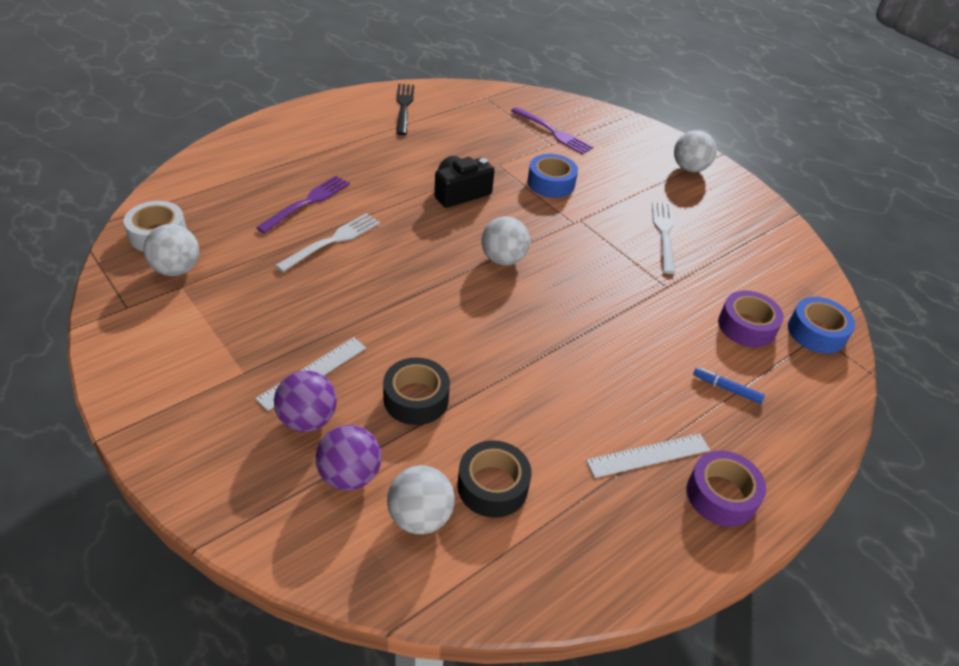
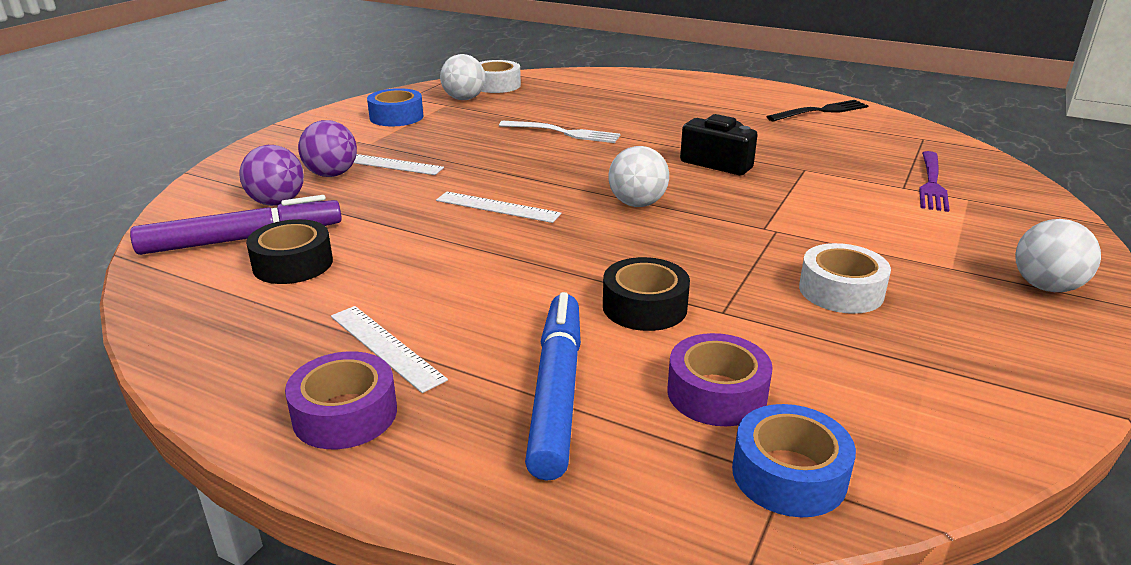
camera: 70 degrees right, 15 degrees down
purple fork [256,175,350,233] -> none
black tape [383,357,450,425] -> black tape moved to [603,257,690,331]
white ball [387,465,455,534] -> purple marker [130,195,342,255]
blue tape [527,154,578,198] -> blue tape moved to [367,88,423,126]
white fork [652,201,675,274] -> white tape [799,243,891,314]
blue marker [693,368,765,404] -> blue marker [525,292,581,481], size x2.31
none -> white ruler [436,192,562,223]

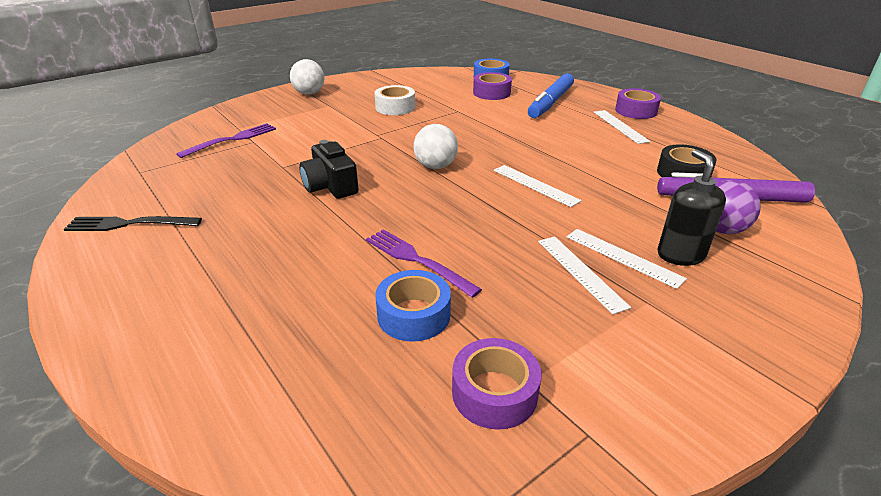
camera: 155 degrees left, 5 degrees up
purple ball [298,120,357,177] -> black soap dispenser [658,149,726,266]
blue tape [367,88,423,126] -> blue tape moved to [375,270,451,342]
white ball [440,54,485,100] -> purple tape [452,338,542,430]
white tape [480,60,521,93] -> none
white fork [499,121,620,143] -> purple fork [366,229,482,298]
black tape [603,257,690,331] -> none
none -> white ruler [538,236,631,315]

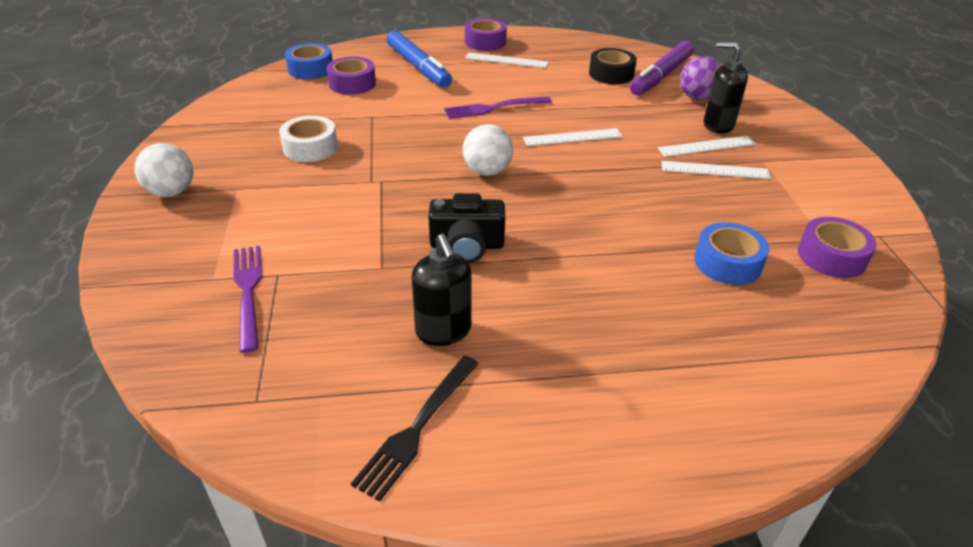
camera: 60 degrees left, 5 degrees up
purple fork [366,229,482,298] -> purple fork moved to [444,96,552,119]
none -> black soap dispenser [411,234,471,346]

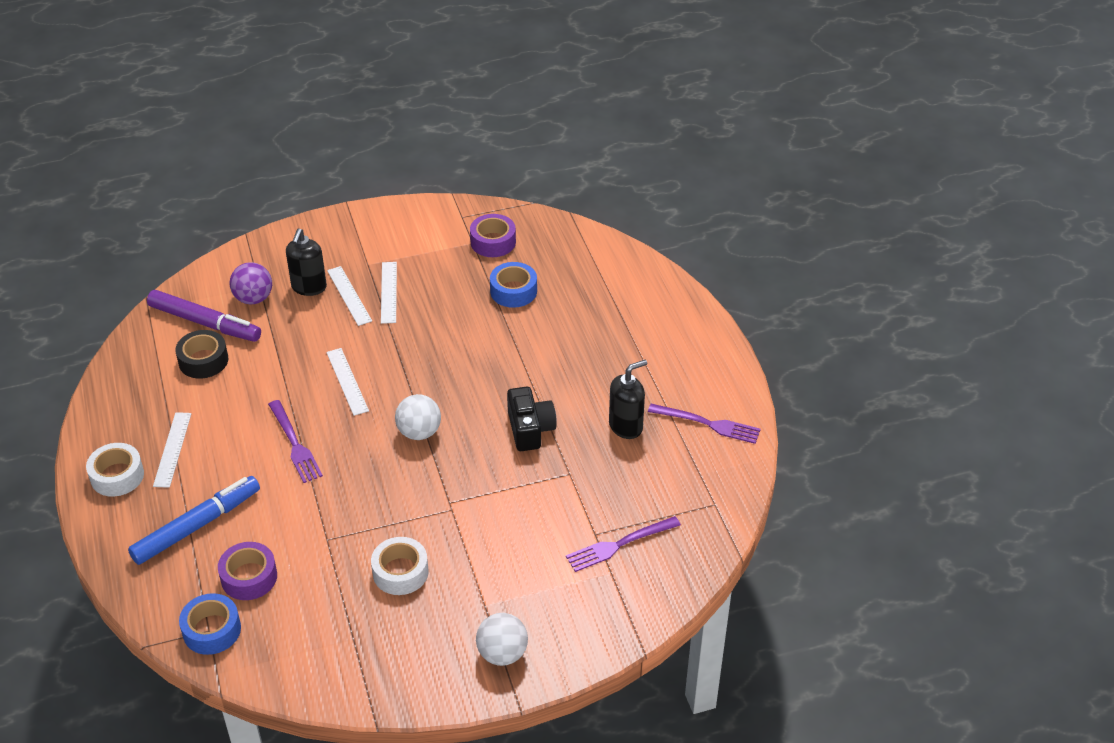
camera: 100 degrees left, 5 degrees up
black fork [351,356,479,502] -> purple fork [648,404,761,444]
purple tape [465,18,507,51] -> white tape [86,443,144,497]

